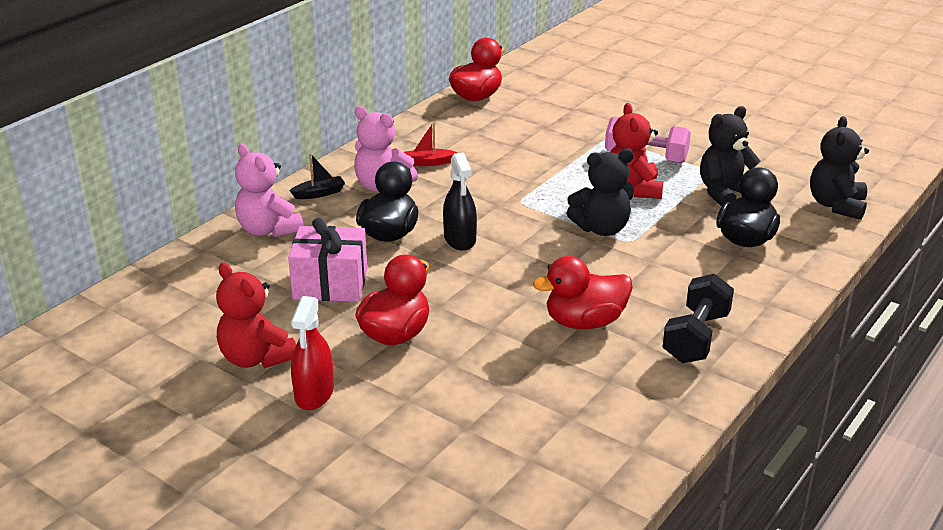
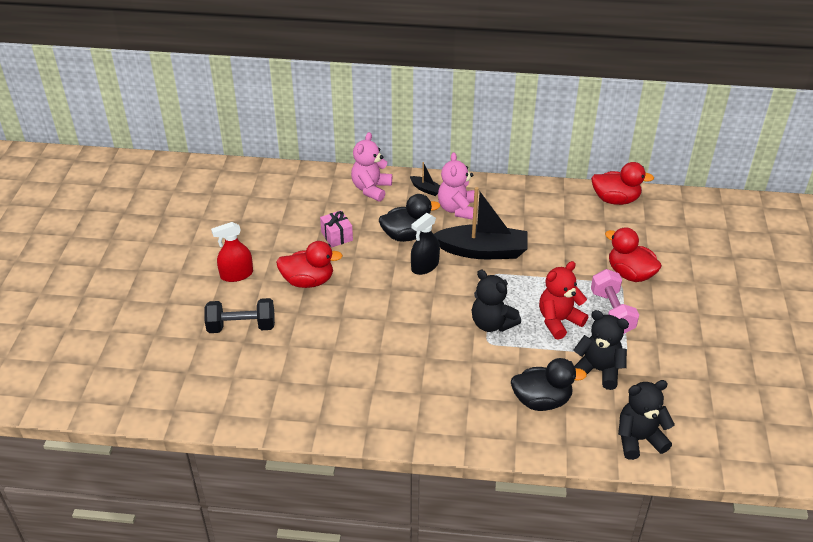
camera: 60 degrees right, 10 degrees up
red teddy bear [216,262,296,368] -> none
pink gift [288,218,367,302] -> pink gift [320,210,353,247], size x0.63
red boat [404,122,457,166] -> none
red duck [533,256,633,329] -> red duck moved to [605,228,662,282]
black dumbbell [663,274,734,363] -> black dumbbell moved to [204,298,275,333]
none -> black boat [434,187,528,259]

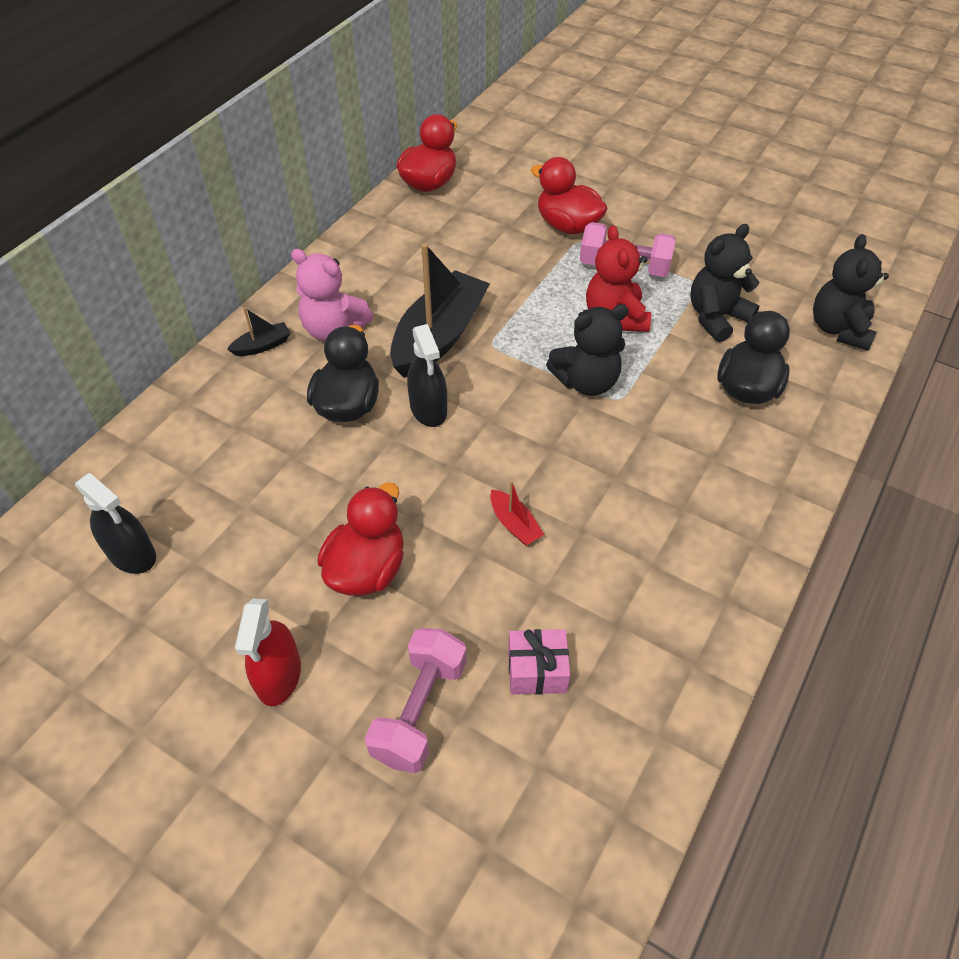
camera: 65 degrees left, 10 degrees up
black dumbbell [204,298,275,333] -> pink dumbbell [365,628,467,773]
pink gift [320,210,353,247] -> pink gift moved to [508,629,570,695]
pink teddy bear [351,132,392,202] -> none
red duck [605,228,662,282] -> red duck turned 60 degrees clockwise [531,157,608,234]
none -> black spray bottle [75,473,156,574]
none -> red boat [490,481,544,546]

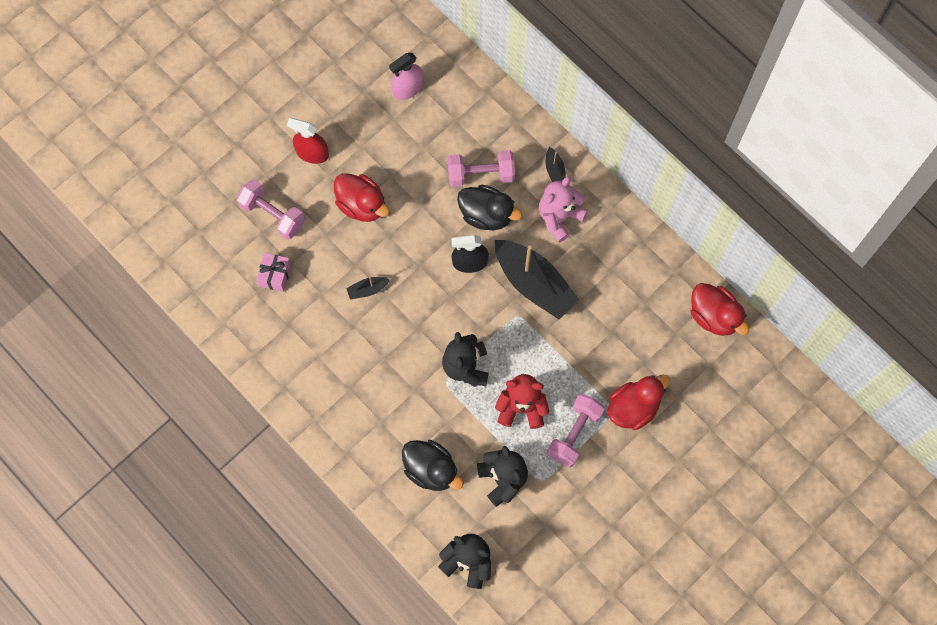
camera: 105 degrees right, 20 degrees up
black spray bottle [75,473,156,574] -> pink spray bottle [389,53,424,100]
red boat [490,481,544,546] -> black boat [346,276,390,300]
none -> pink dumbbell [448,150,515,187]

